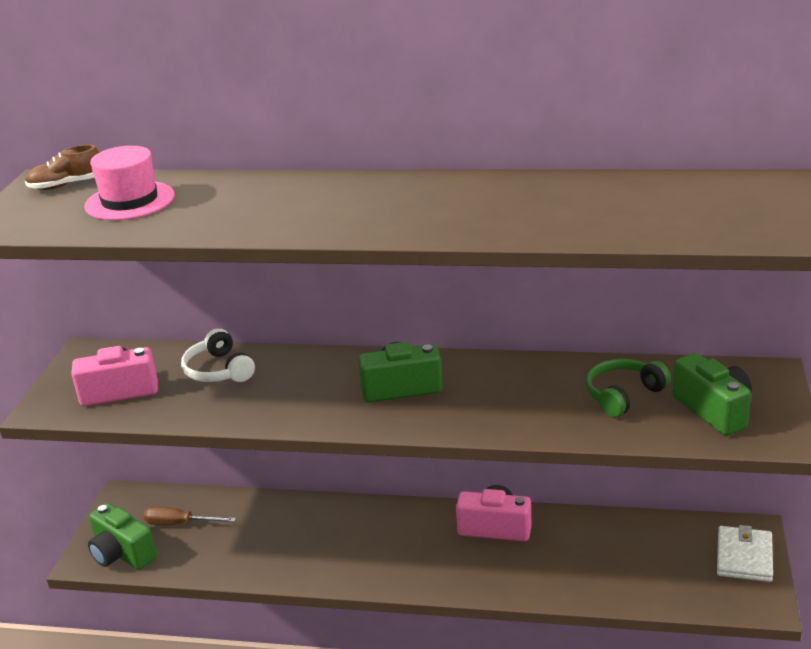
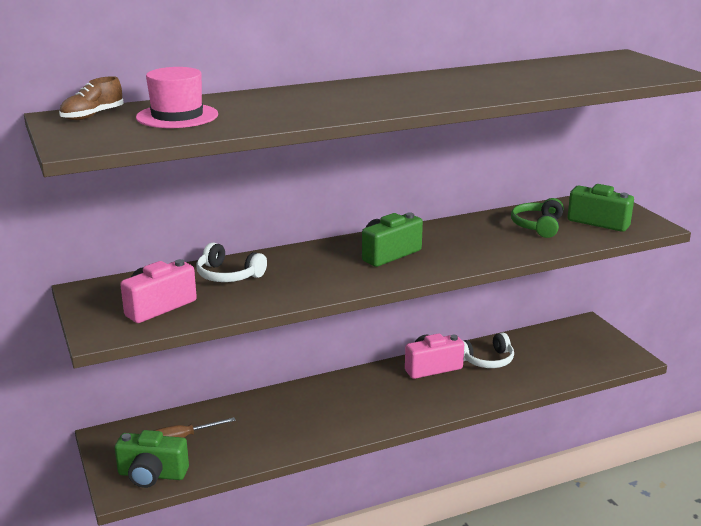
camera: 35 degrees left, 5 degrees down
white wallet [717,525,773,582] -> none
none -> white headphones [463,333,514,368]

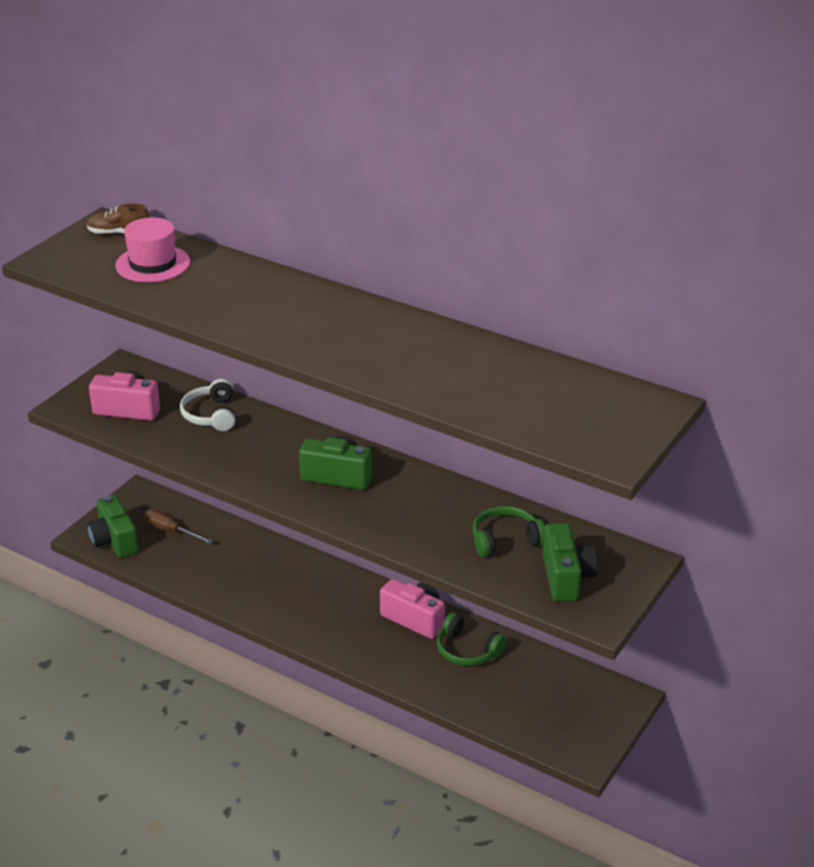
camera: 55 degrees right, 10 degrees up
white headphones [463,333,514,368] -> green headphones [437,613,506,666]

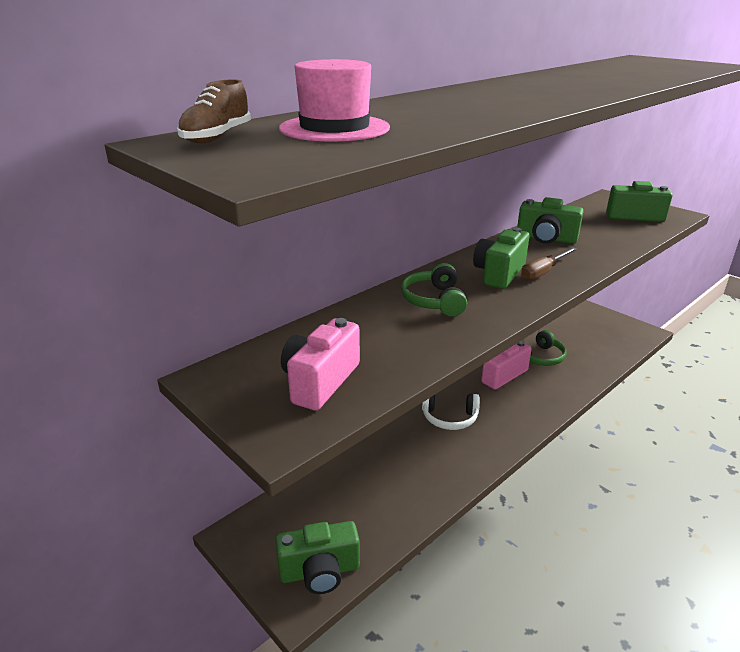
camera: 75 degrees left, 5 degrees down
brown screwdriver [143,509,213,544] -> brown screwdriver moved to [521,248,577,280]
white headphones [180,379,235,431] -> white headphones moved to [422,394,480,430]
green headphones [472,506,545,557] -> green headphones moved to [401,263,467,317]
none -> green camera [517,197,584,244]

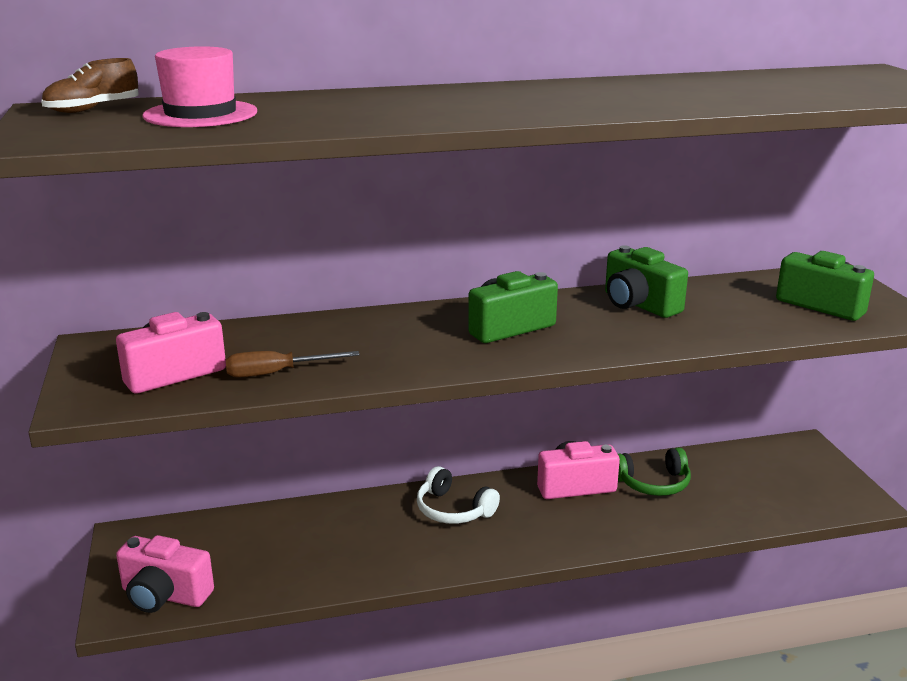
camera: 30 degrees right, 5 degrees down
green camera [275,521,360,594] -> pink camera [116,535,214,613]
green headphones [401,263,467,317] -> none
brown screwdriver [521,248,577,280] -> brown screwdriver moved to [226,351,359,378]

